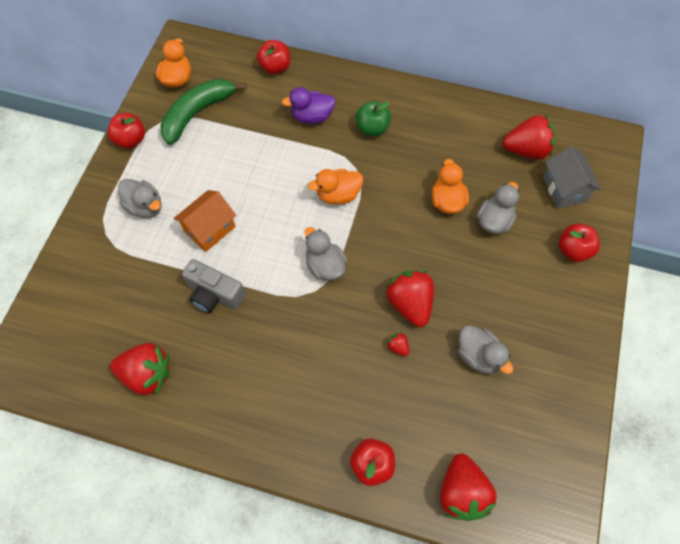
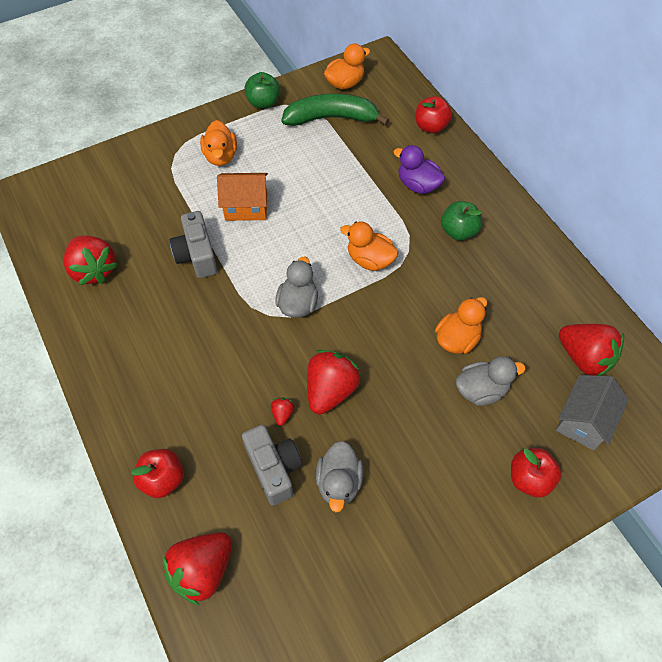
camera: 45 degrees right, 5 degrees down
red apple [107,113,145,148] -> green apple [245,72,280,108]
grey duck [118,179,162,218] -> orange duck [200,120,237,166]
none -> grey camera [242,425,303,506]

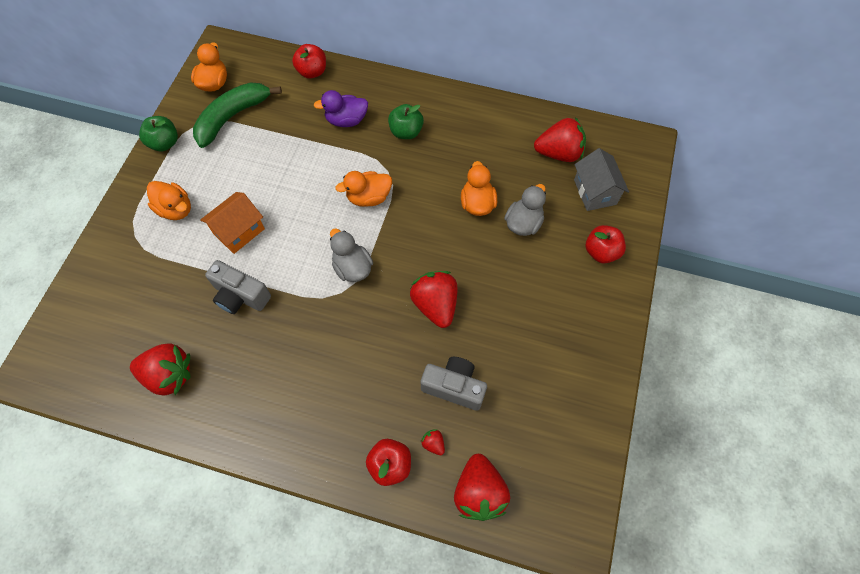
camera: 45 degrees left, 5 degrees up
red strawberry [271,397,294,426] -> red strawberry moved to [421,429,445,455]
grey duck [316,441,363,512] -> none

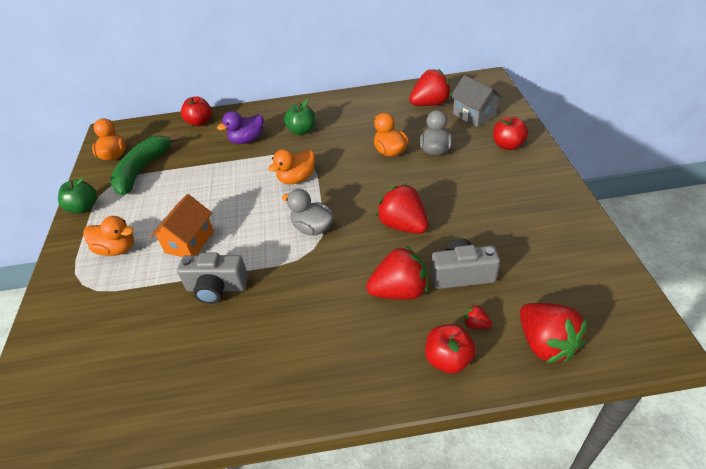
camera: 20 degrees left, 20 degrees down
red strawberry [130,343,190,396] -> red strawberry moved to [366,246,428,300]

